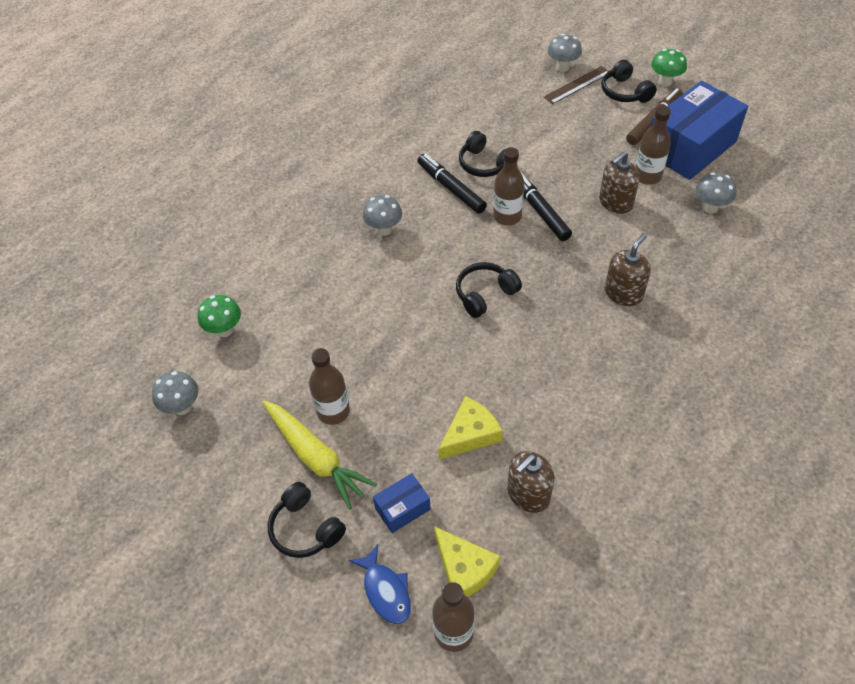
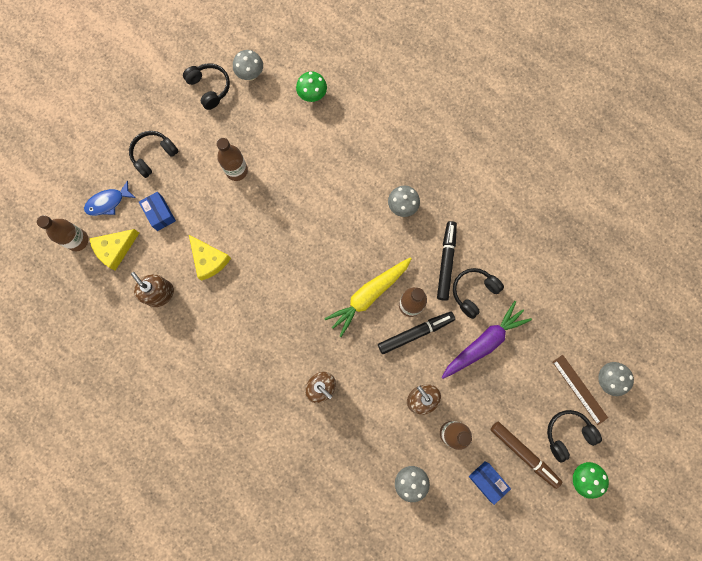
camera: 90 degrees right, 25 degrees up
yellow carrot [262,400,377,510] -> yellow carrot moved to [324,257,412,337]
black marker [417,154,487,214] -> black marker turned 45 degrees counterclockwise [437,221,457,301]
black headphones [456,262,522,318] -> black headphones moved to [183,63,230,110]
blue box [651,81,748,180] -> blue box [469,461,511,505], size x0.44
none -> purple carrot [442,301,532,379]

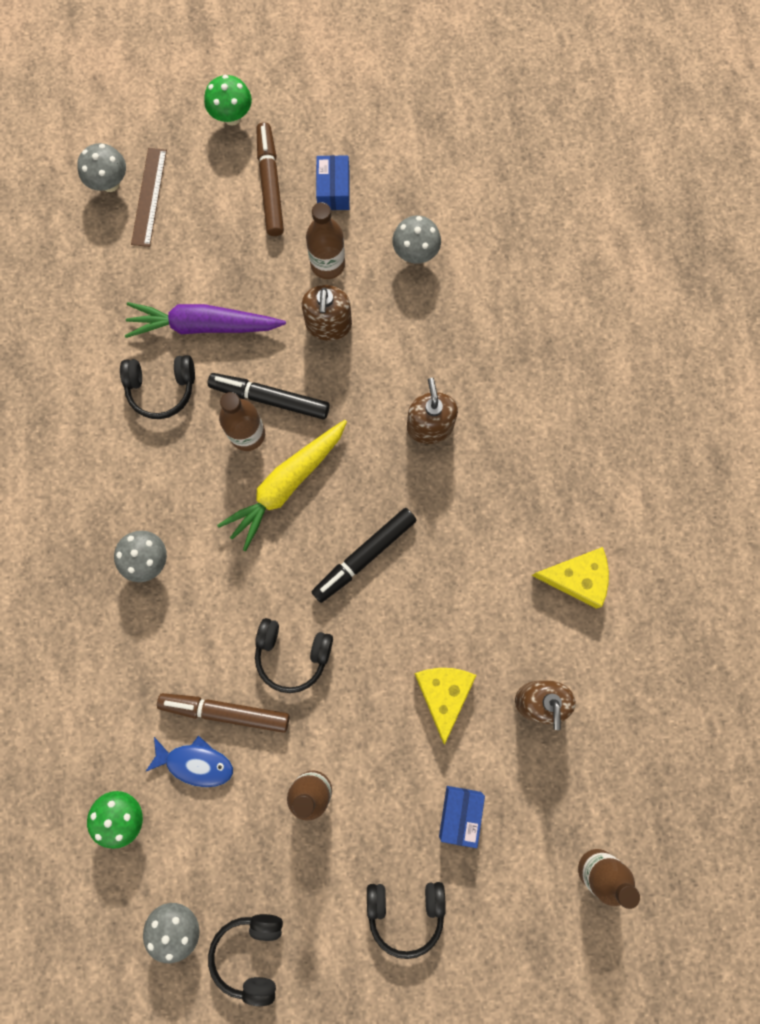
camera: 140 degrees left, 0 degrees up
blue fish [84,181,135,216] -> blue fish moved to [145,736,233,787]
yellow cheese [89,229,139,271] -> yellow cheese moved to [532,547,609,609]
yellow carrot [324,257,412,337] -> yellow carrot turned 135 degrees clockwise [217,420,347,551]
black marker [437,221,457,301] -> black marker moved to [312,508,417,603]
black headphones [547,410,602,462] -> black headphones moved to [255,618,333,693]
none -> brown marker [157,693,289,733]

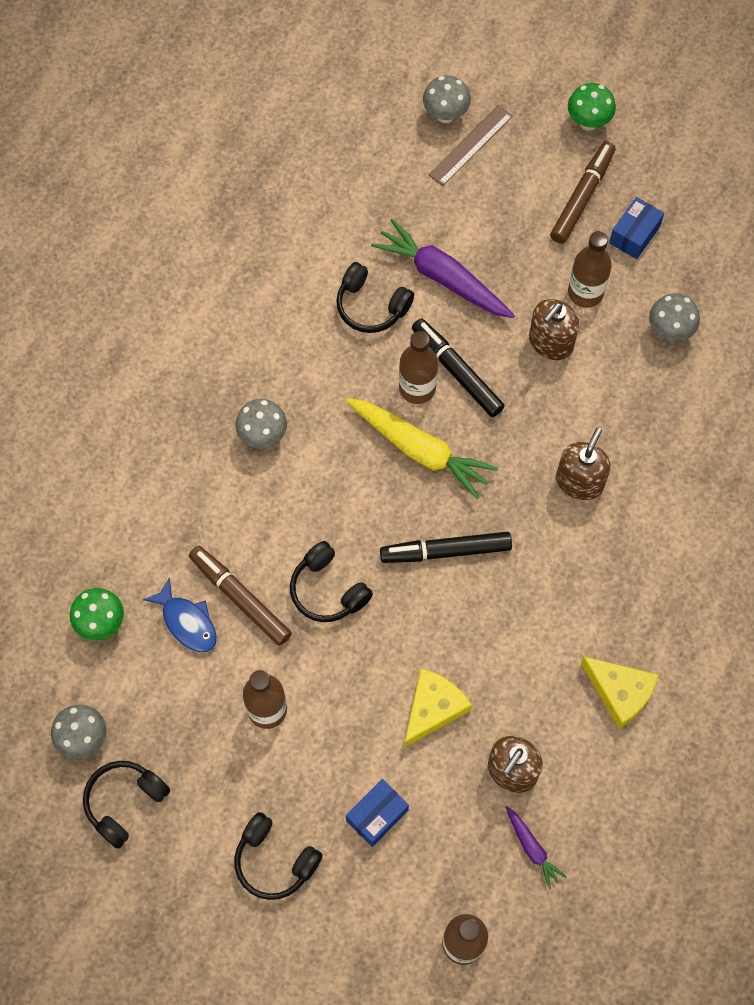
camera: 35 degrees right, 10 degrees down
yellow carrot [217,420,347,551] -> yellow carrot turned 135 degrees counterclockwise [345,398,498,499]
none -> purple carrot [505,806,567,889]

